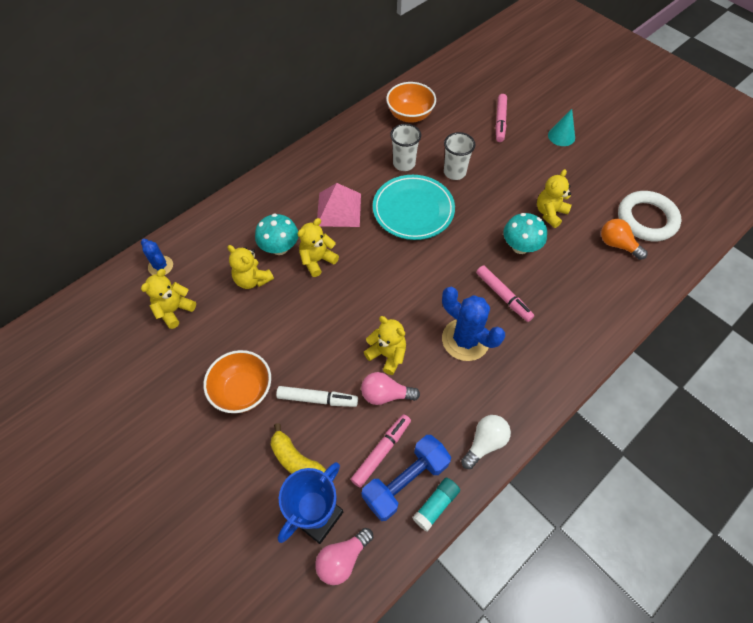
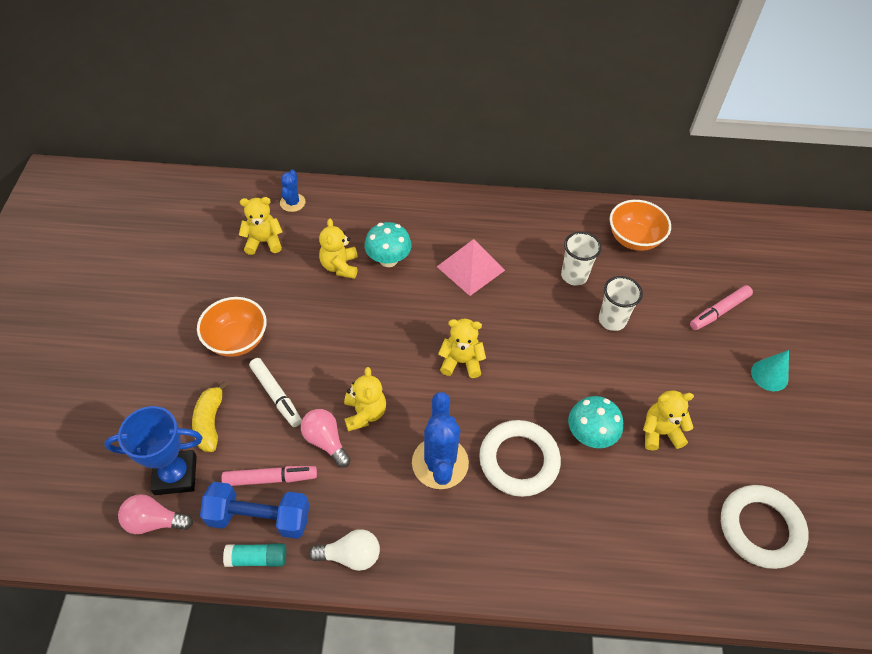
camera: 45 degrees right, 5 degrees down
yellow teddy bear [297,218,339,277] -> yellow teddy bear moved to [438,319,486,378]
turquoise plate [373,175,455,240] -> none
pink marker [476,265,534,322] -> white ring [479,420,561,497]
orange light bulb [601,219,648,260] -> none

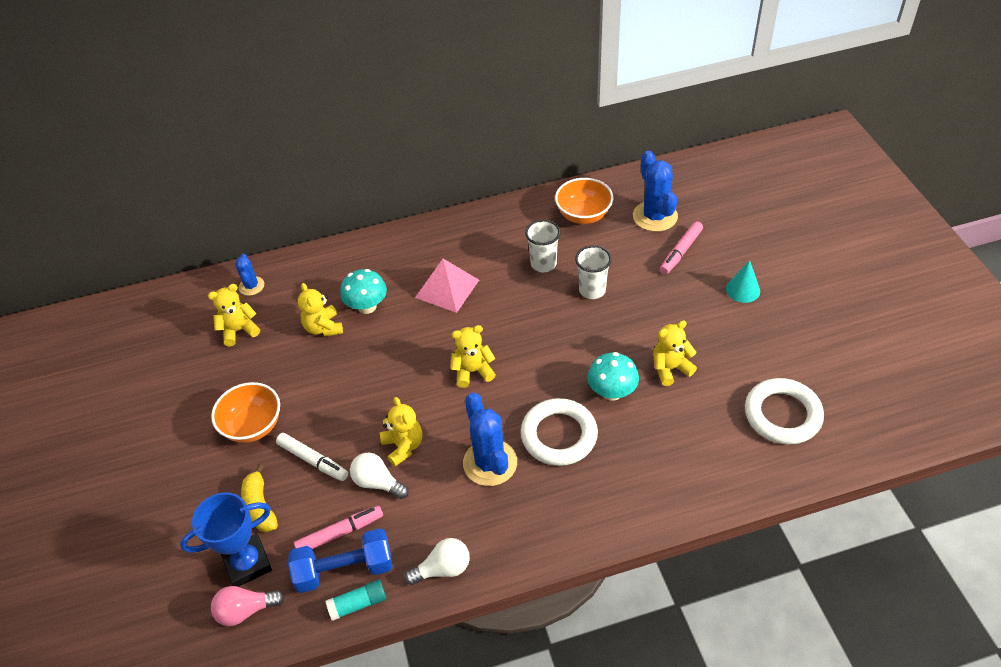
camera: 15 degrees left, 5 degrees down
pink light bulb [301,409,351,468] -> white light bulb [350,453,409,499]
none -> blue cactus [633,151,678,232]

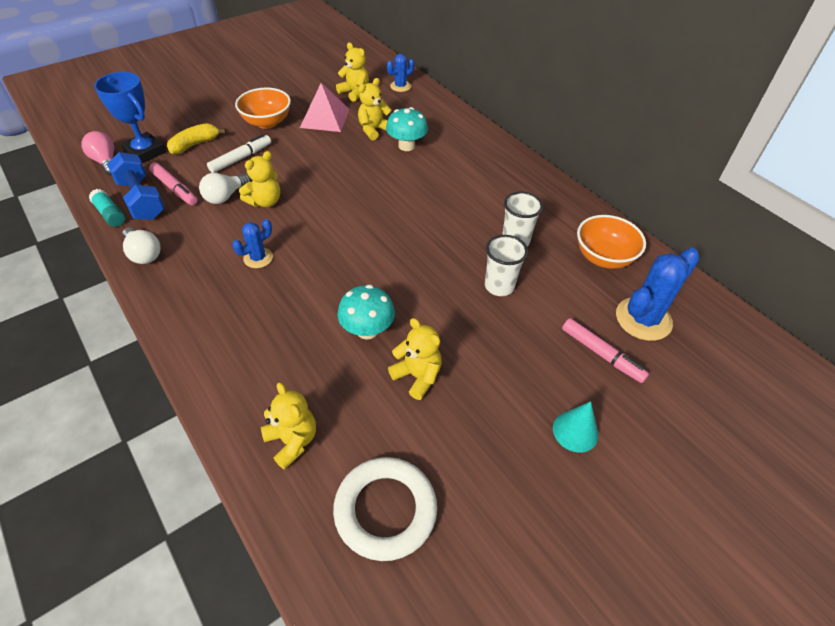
camera: 65 degrees right, 0 degrees up
white marker [276,433,348,481] -> white marker turned 150 degrees counterclockwise [207,134,271,173]
white light bulb [350,453,409,499] -> white light bulb turned 150 degrees counterclockwise [199,173,251,204]
pink pyramid [415,259,479,313] -> pink pyramid moved to [300,83,350,132]
yellow teddy bear [451,325,496,388] -> yellow teddy bear moved to [261,382,316,470]
blue cactus [463,392,517,486] -> blue cactus [232,219,273,268], size x0.56
white ring [521,398,598,466] -> none
pink marker [660,221,703,274] -> pink marker turned 150 degrees counterclockwise [562,318,649,383]

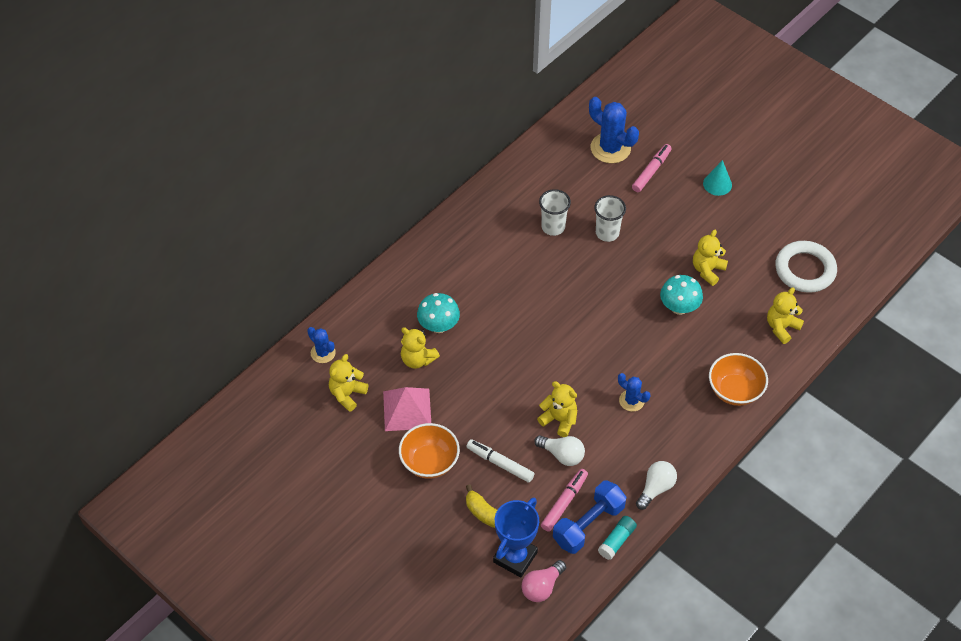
camera: 100 degrees left, 5 degrees up
orange bowl [577,215,646,269] -> orange bowl moved to [709,353,768,406]

